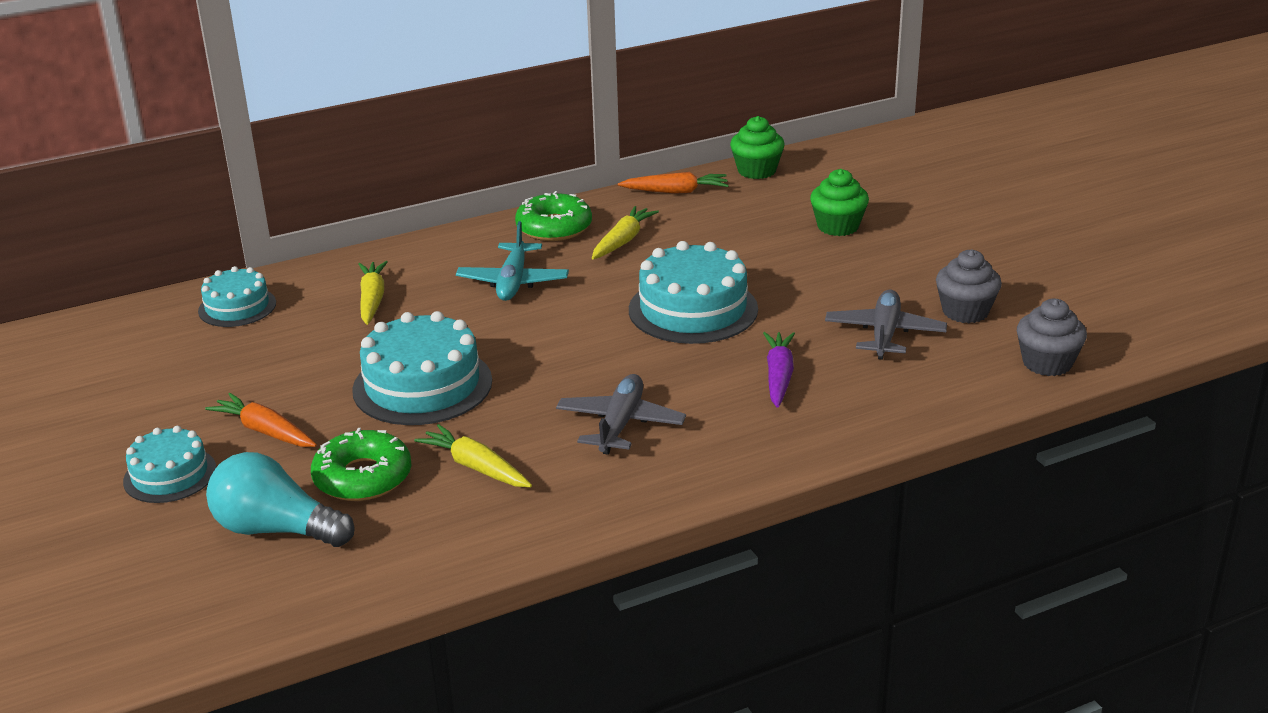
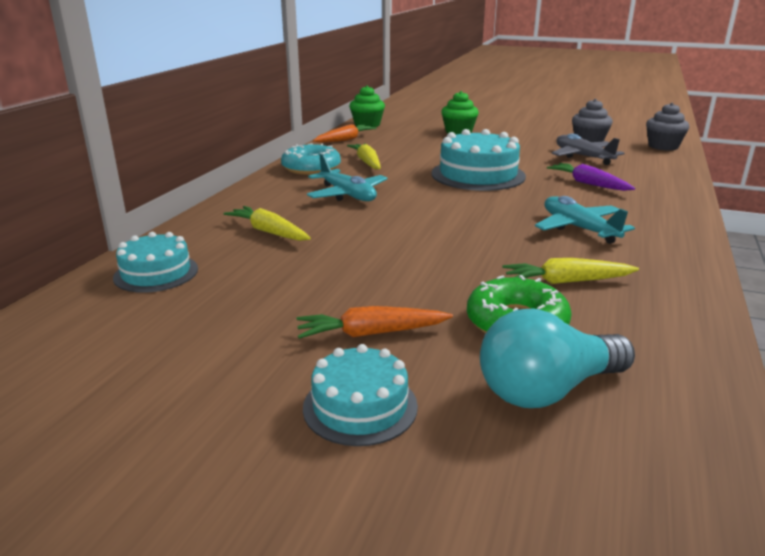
camera: 45 degrees left, 5 degrees down
turquoise cake [352,311,492,425] -> none
green donut [515,191,592,241] -> turquoise donut [281,143,341,175]
grey plane [556,374,686,455] -> turquoise plane [535,196,635,244]

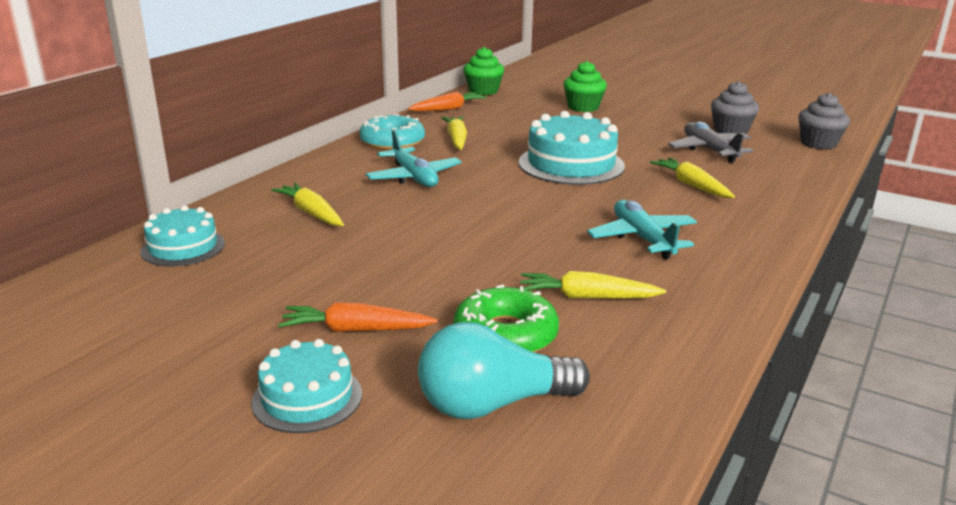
camera: 10 degrees right, 0 degrees up
purple carrot [547,163,635,191] -> yellow carrot [650,157,735,198]

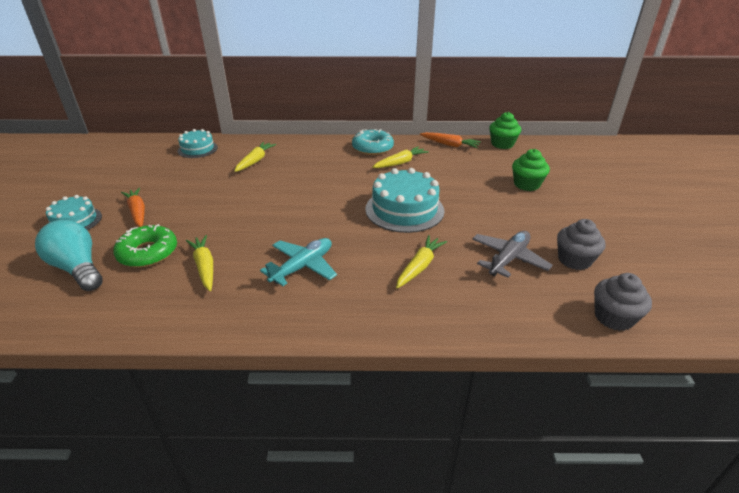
camera: 60 degrees right, 10 degrees up
turquoise plane [366,130,462,187] -> none

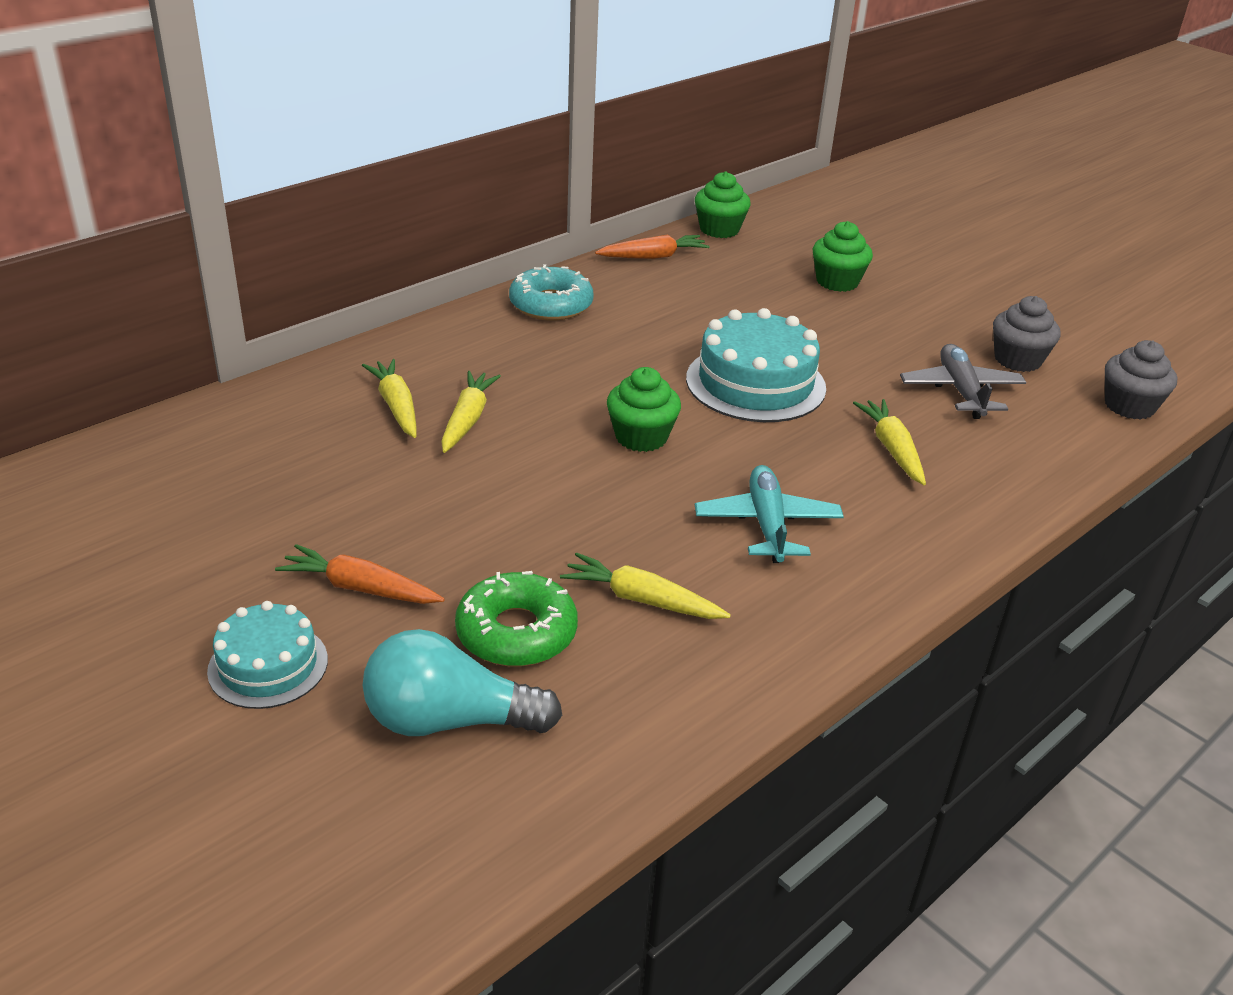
camera: 45 degrees left, 0 degrees up
turquoise cake [178,129,218,158] -> none
yellow carrot [372,146,429,168] -> yellow carrot moved to [441,371,501,453]
none -> green cupcake [607,367,681,452]

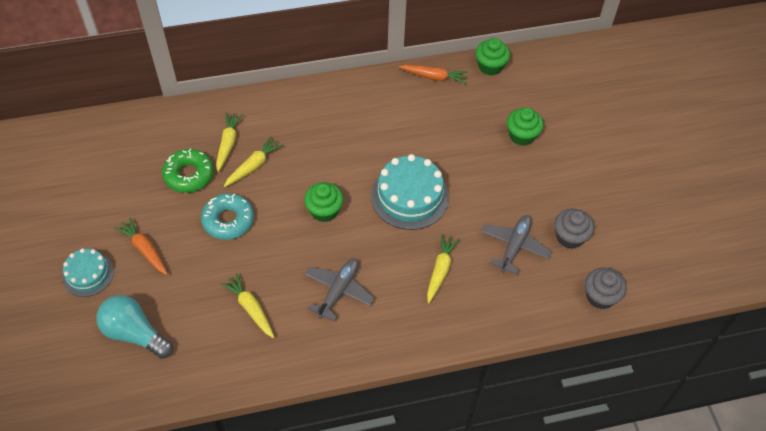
camera: 30 degrees right, 20 degrees up
green donut [455,571,578,666] -> green donut moved to [162,148,214,193]
turquoise donut [509,264,594,321] -> turquoise donut moved to [201,193,254,240]
turquoise plane [695,465,844,563] -> grey plane [305,259,375,322]

